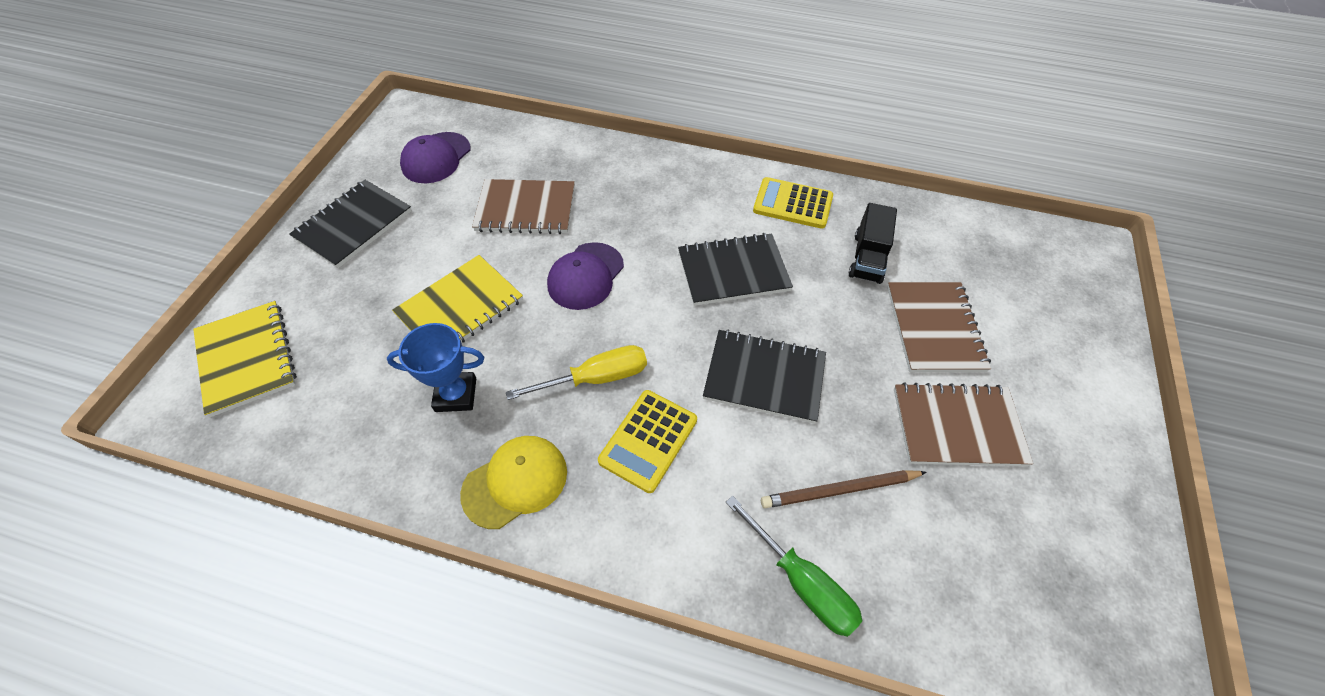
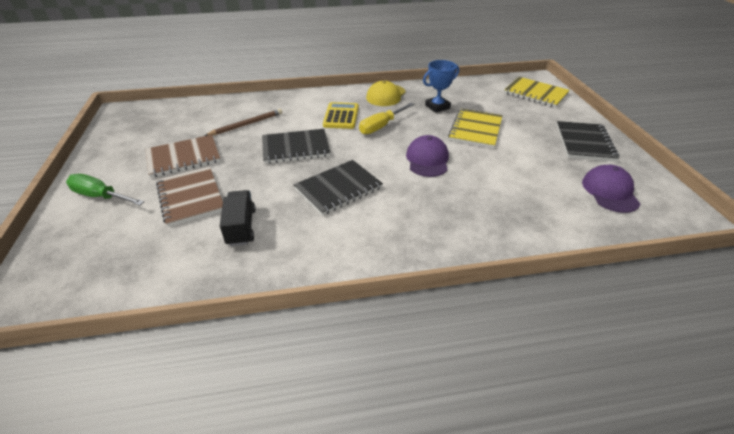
camera: 155 degrees right, 15 degrees down
brown notebook [472,179,575,234] -> none
green screwdriver [725,496,863,637] -> green screwdriver moved to [66,174,144,206]
yellow calculator [753,177,833,229] -> none

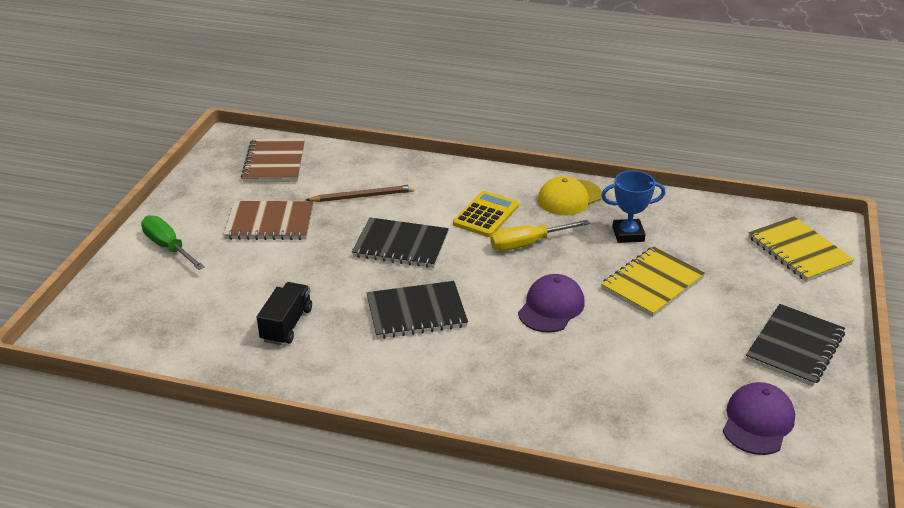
camera: 25 degrees right, 5 degrees down
brown notebook [156,166,223,227] -> brown notebook moved to [241,138,305,182]

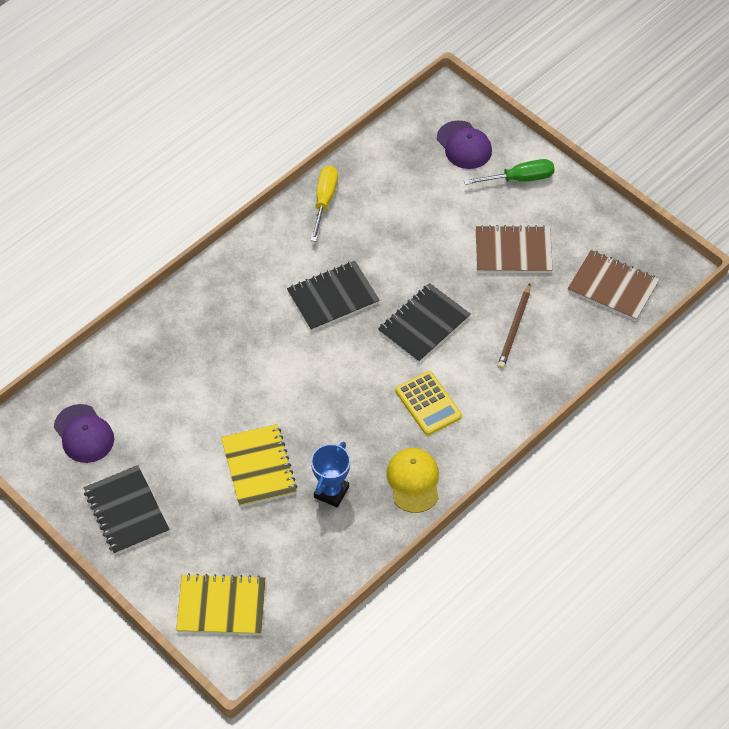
camera: 120 degrees right, 20 degrees up
brown notebook [223,201,314,240] -> brown notebook turned 60 degrees clockwise [476,225,553,273]
black truck [257,282,312,345] -> none
black notebook [367,281,468,339] -> black notebook turned 45 degrees clockwise [287,261,380,331]
yellow screwdriver [490,220,590,251] -> yellow screwdriver moved to [310,166,338,242]
purple cap [518,274,585,333] -> purple cap moved to [437,120,492,169]

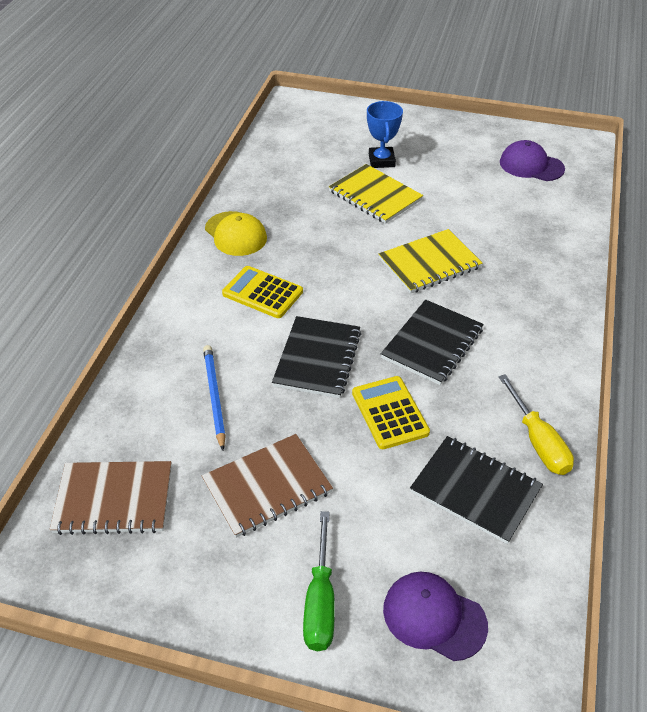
camera: 150 degrees right, 10 degrees down
black notebook [83,465,169,555] -> black notebook moved to [410,436,543,544]
yellow notebook [176,573,266,635] -> yellow notebook moved to [379,229,482,294]
blue trophy [311,442,350,508] -> blue trophy moved to [367,101,403,168]
green screwdriver [464,159,555,185] -> green screwdriver turned 45 degrees counterclockwise [303,511,335,651]
brown pencil [497,284,530,369] -> blue pencil [203,345,226,450]
none -> yellow calculator [352,376,430,449]

